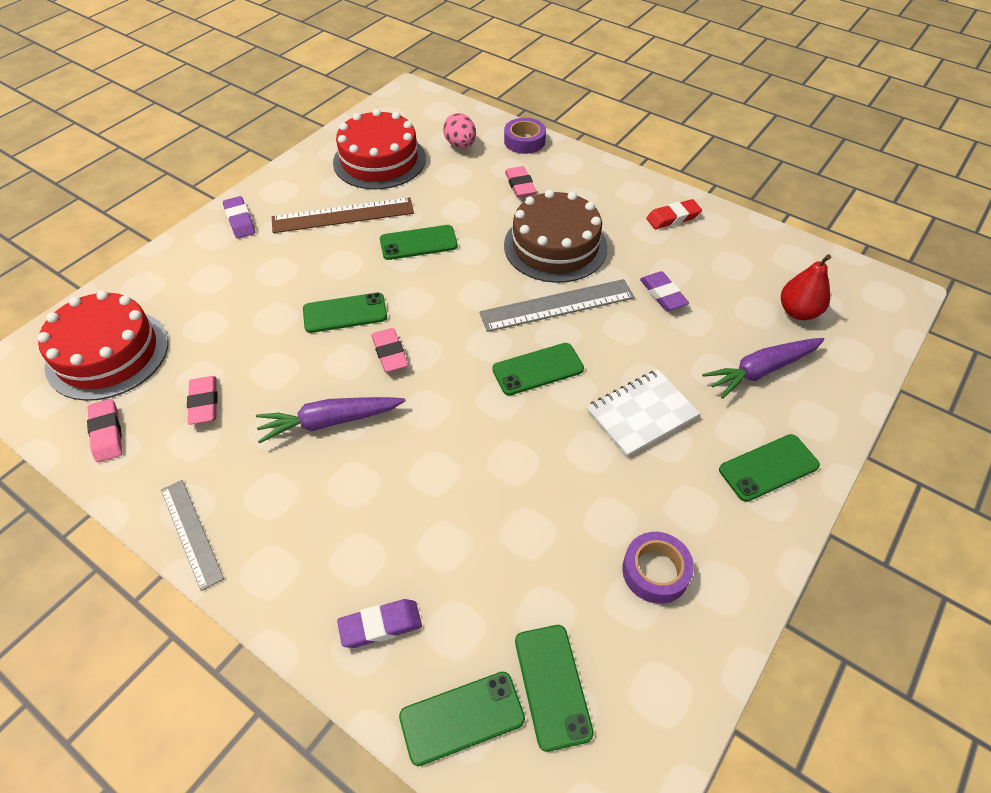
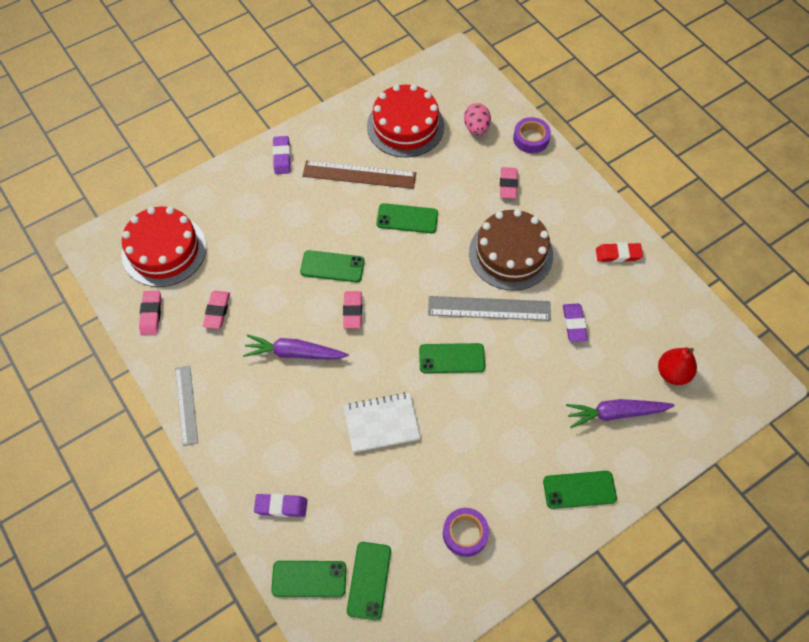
camera: 20 degrees right, 10 degrees up
white notebook [587,369,700,457] -> white notebook moved to [344,393,420,453]

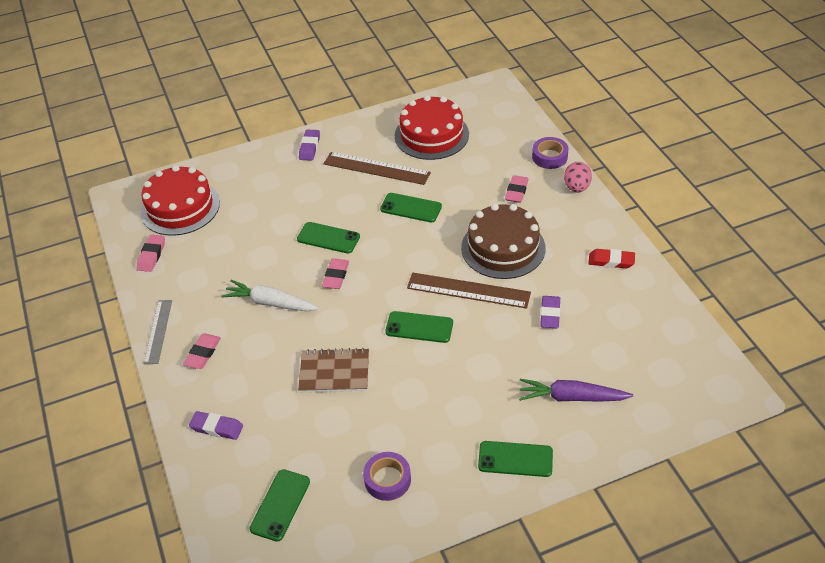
camera: 15 degrees right, 15 degrees down
pink eraser [203,291,230,329] -> pink eraser moved to [183,334,221,369]
purple carrot [243,334,349,359] -> white carrot [221,280,320,312]
green phone [271,561,346,597] -> none
white notebook [344,393,420,453] -> brown notebook [298,348,369,393]
grey ruler [428,296,551,321] -> brown ruler [407,272,531,308]
pink egg [464,103,491,135] -> pink egg moved to [564,162,592,193]
red pear [658,347,697,385] -> none

